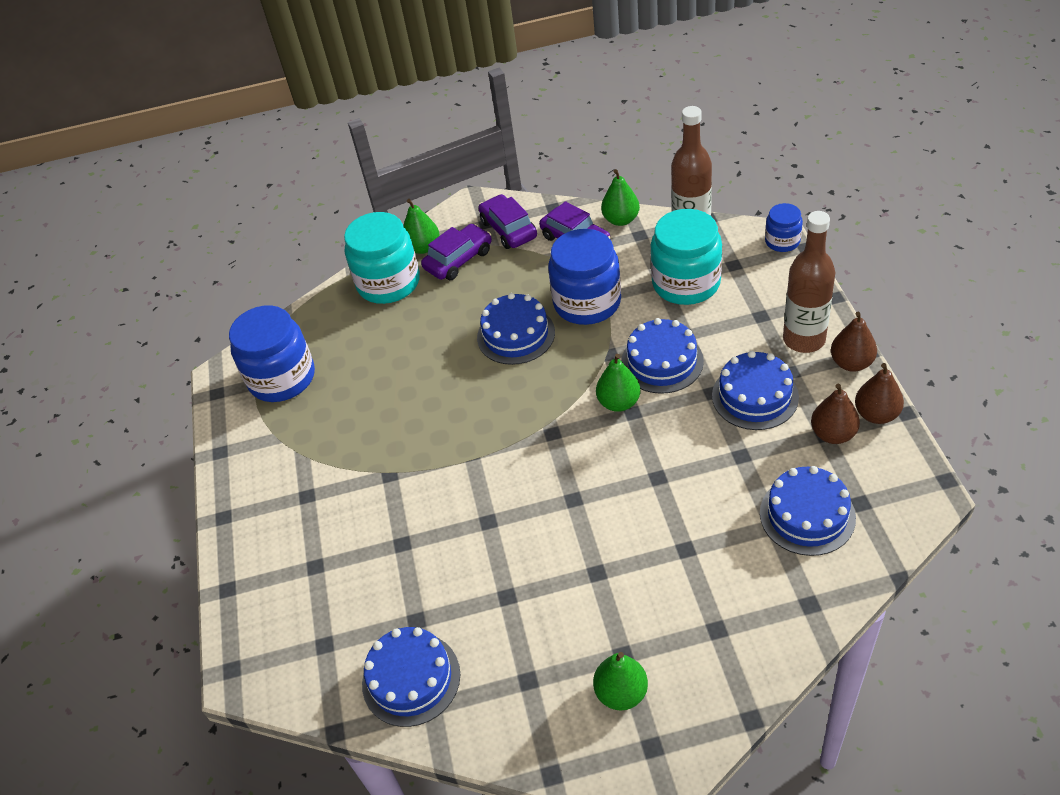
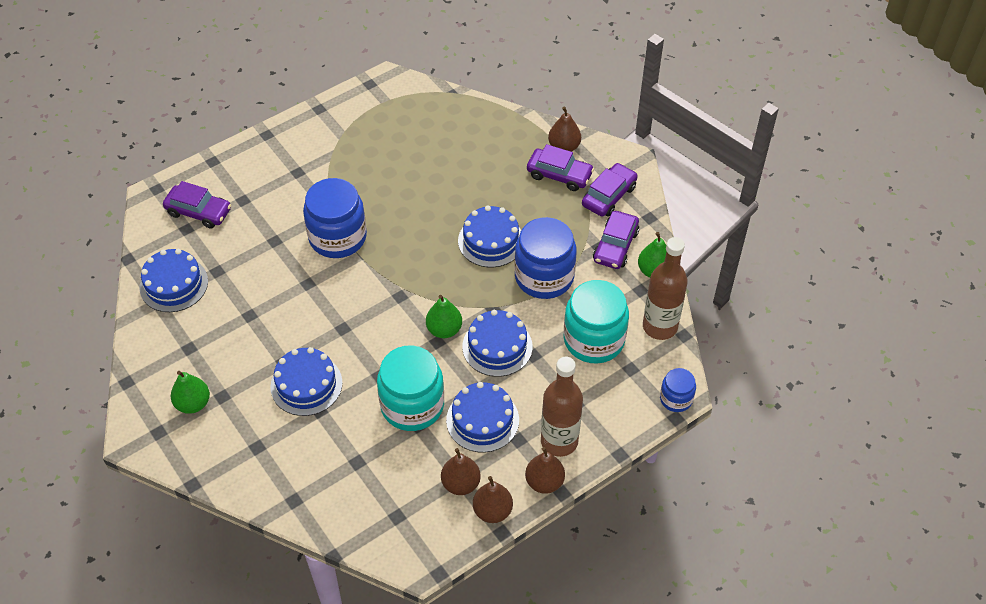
camera: 60 degrees right, 5 degrees up
blue jar [229,305,315,402] -> blue jar moved to [303,178,367,258]
turquoise jar [344,212,420,304] -> turquoise jar moved to [377,345,444,431]
green pear [403,199,439,254] -> brown pear [548,107,581,152]
blue cake [760,466,856,556] -> blue cake moved to [270,347,343,416]
none -> purple car [163,181,231,229]

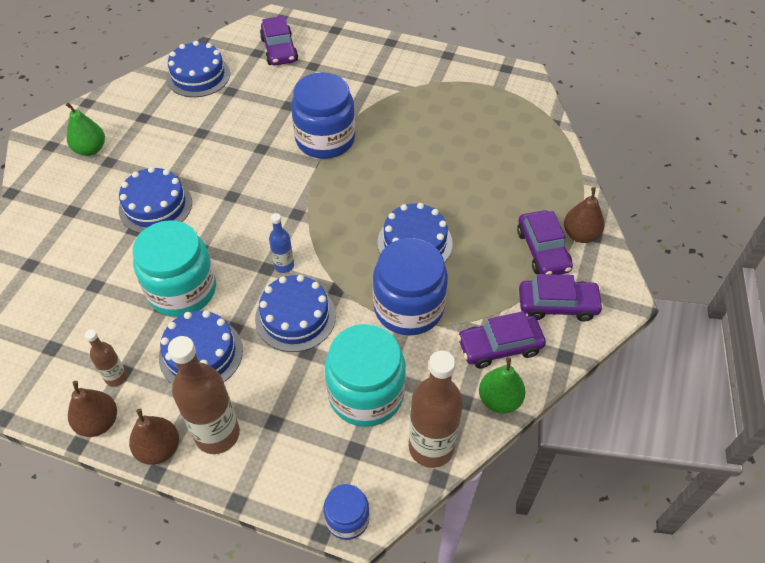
camera: 55 degrees right, 0 degrees up
green pear [426,295,462,338] -> blue bottle [269,213,294,273]
brown pear [441,448,481,495] -> brown bottle [85,329,127,387]

